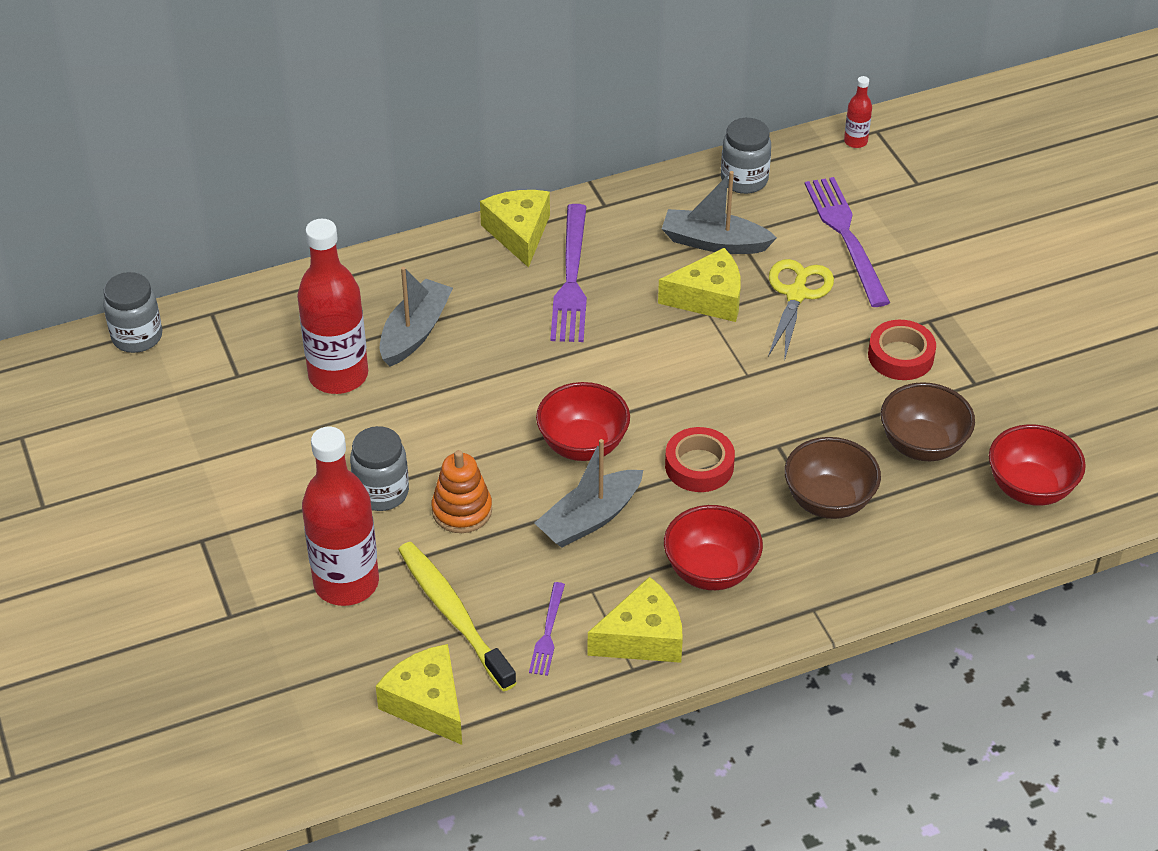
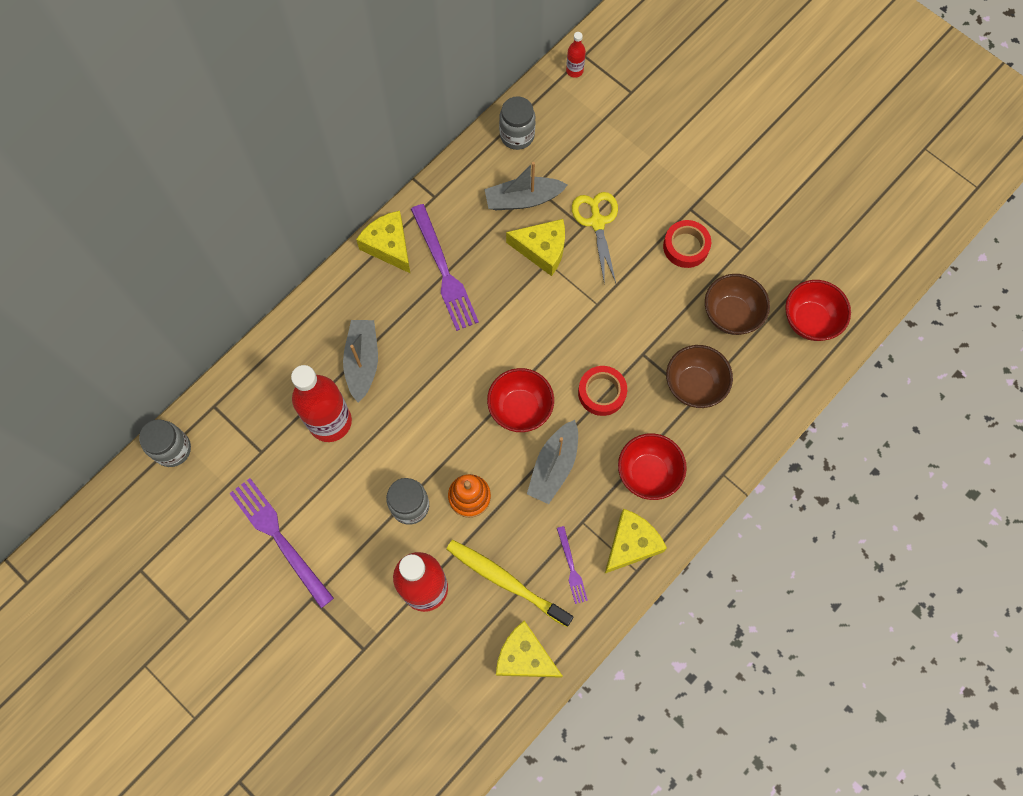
camera: 25 degrees left, 25 degrees up
yellow cheese [658,248,741,322] -> yellow cheese turned 45 degrees clockwise [506,219,565,276]
purple fork [805,177,890,307] -> purple fork moved to [229,478,334,608]

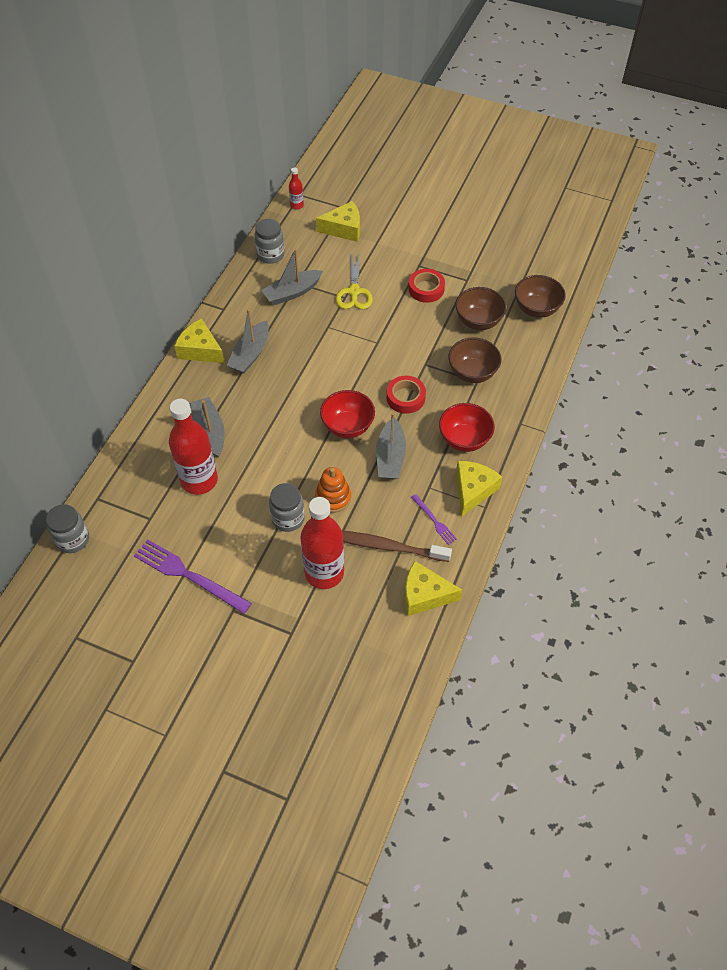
camera: 20 degrees left, 15 degrees down
purple fork [411,204,479,331] -> grey boat [227,309,269,373]
yellow toothbrush [447,540,573,627] -> brown toothbrush [342,531,452,562]
yellow cheese [506,219,565,276] -> yellow cheese moved to [316,201,360,242]
yellow scissors [572,192,618,284] -> yellow scissors turned 150 degrees counterclockwise [336,253,373,309]
red bowl [785,280,851,341] -> brown bowl [515,275,566,318]

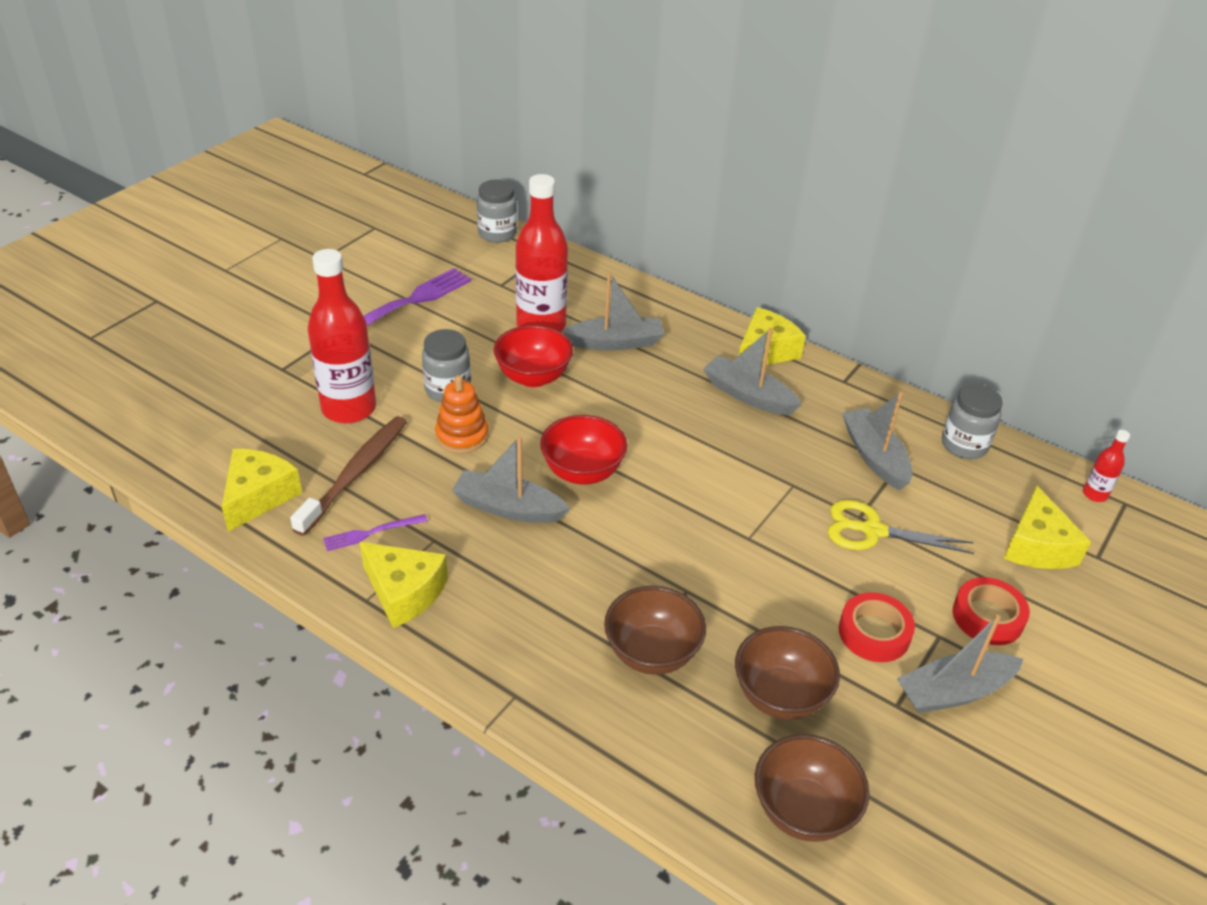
camera: 100 degrees right, 15 degrees down
red tape [387,376,426,414] -> red tape moved to [953,577,1030,645]
red bowl [439,403,495,452] -> red bowl moved to [494,325,573,387]
none -> grey boat [897,615,1024,713]

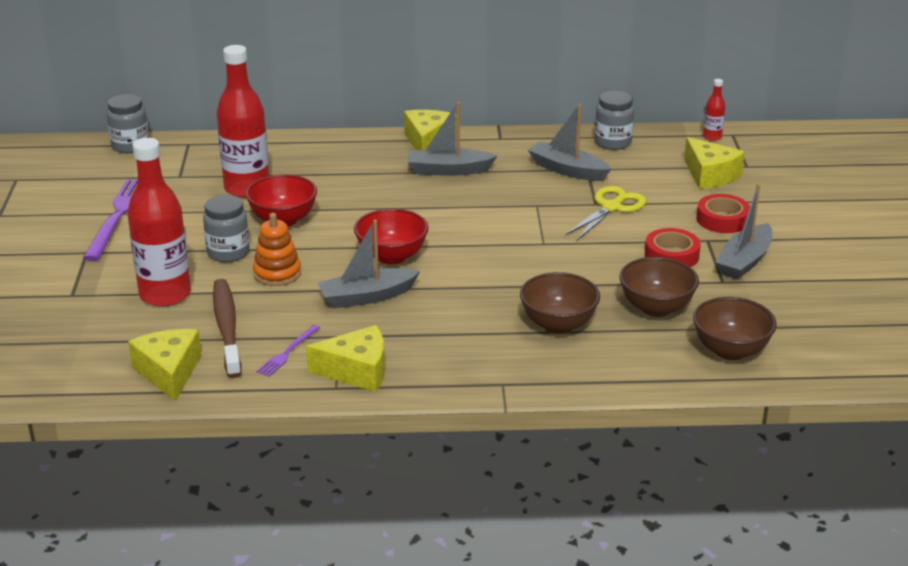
camera: 35 degrees left, 10 degrees down
grey boat [562,272,664,351] -> none
yellow scissors [828,500,974,554] -> yellow scissors turned 150 degrees clockwise [565,186,646,240]

